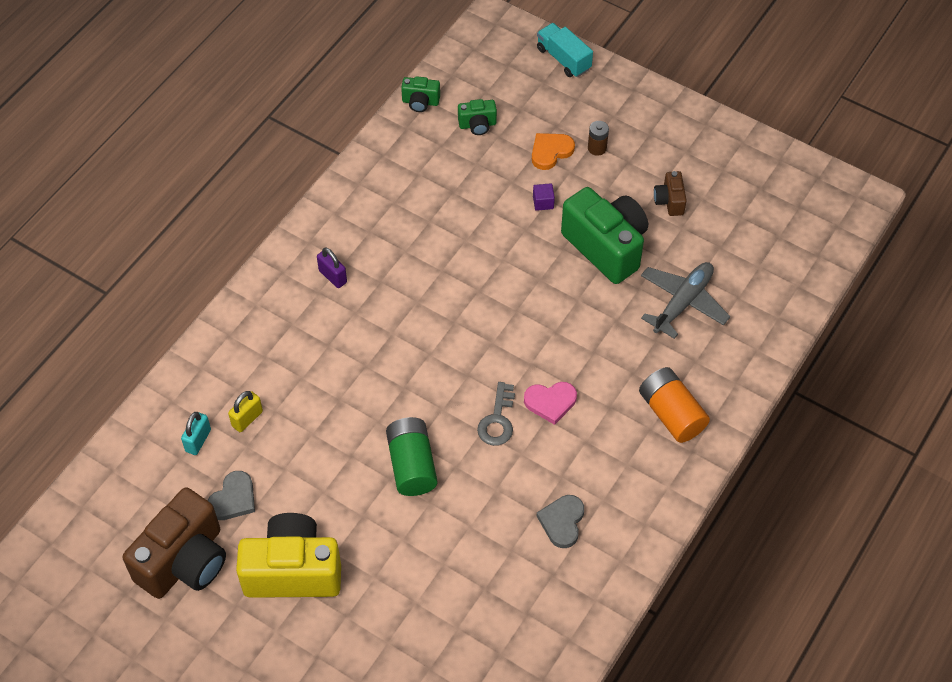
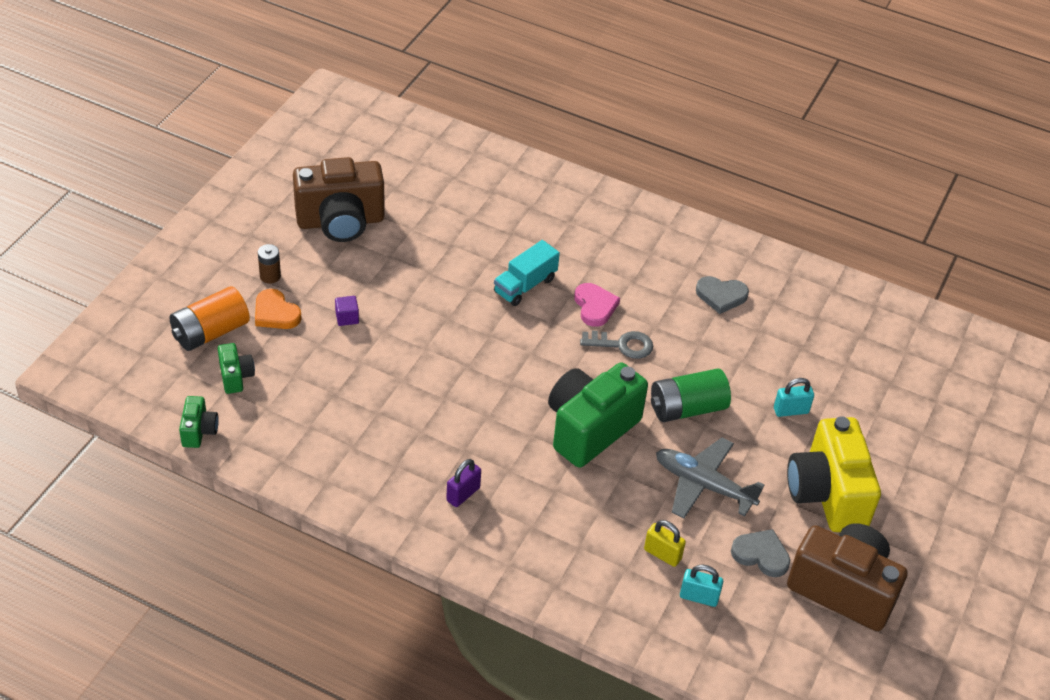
camera: 100 degrees left, 10 degrees down
turquoise truck [537,23,593,77] -> turquoise truck moved to [494,240,560,306]
green camera [561,187,648,284] -> green camera moved to [548,363,648,468]
orange battery [639,367,710,443] -> orange battery moved to [170,286,250,351]
grey plane [641,262,730,339] -> grey plane moved to [656,437,764,518]
brown camera [654,171,687,216] -> brown camera [293,157,385,242], size x2.17
none -> turquoise padlock [774,378,814,417]

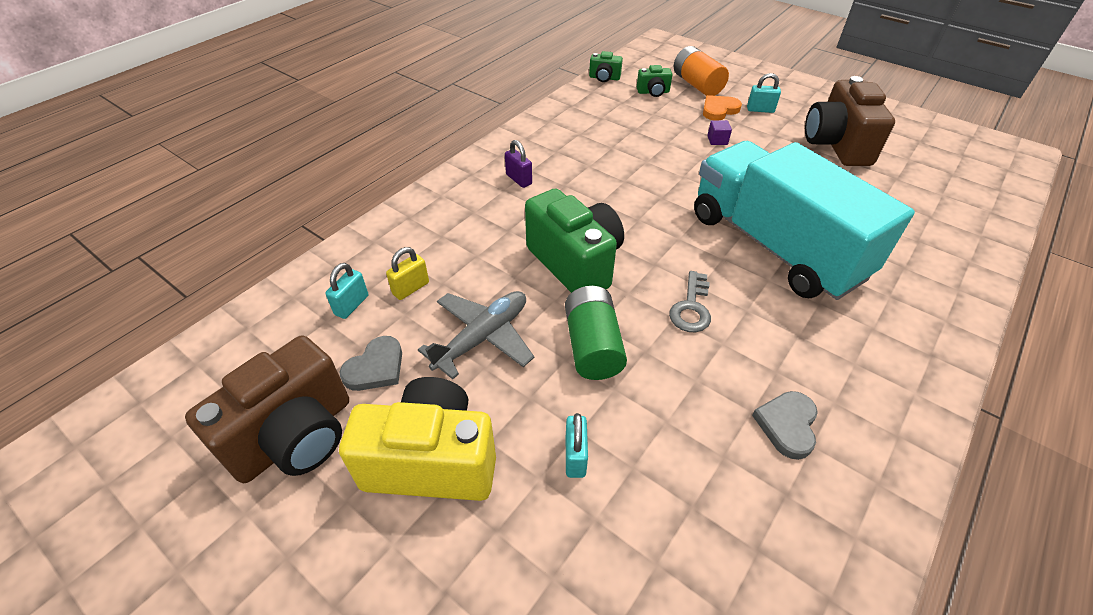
camera: 105 degrees right, 0 degrees up
brown battery [258,244,281,284] -> turquoise padlock [747,73,781,113]
turquoise truck [494,240,560,306] -> turquoise truck [694,141,915,300], size x2.48
pink heart [574,283,620,327] -> none

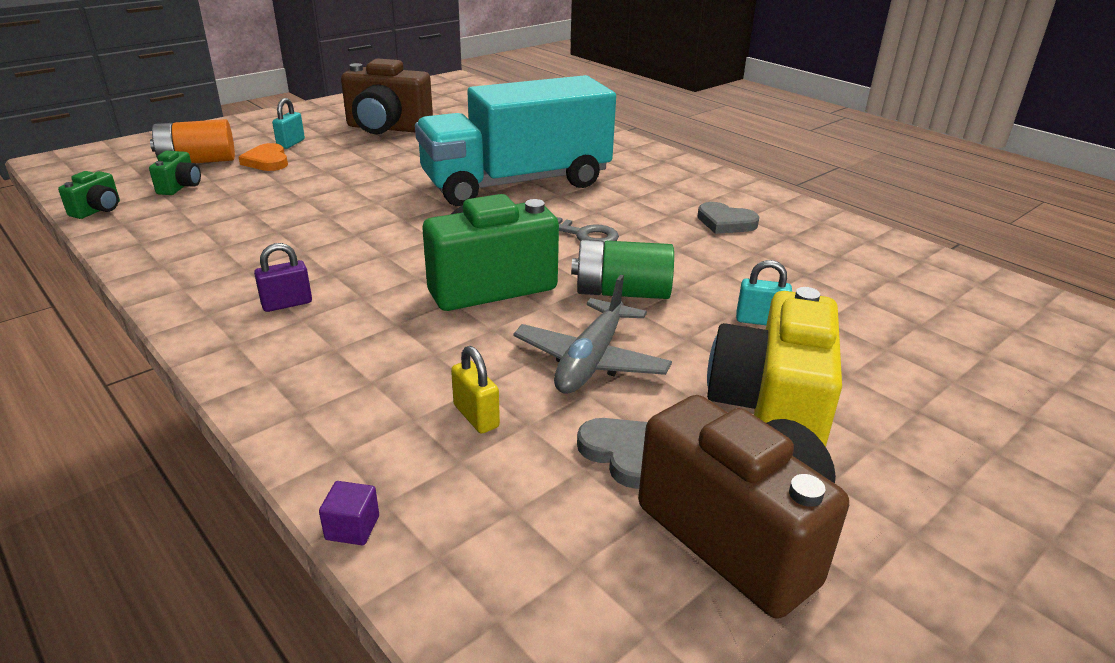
camera: 80 degrees left, 15 degrees down
turquoise padlock [325,263,368,319] -> none
grey plane [418,291,534,379] -> grey plane turned 120 degrees counterclockwise [513,274,672,394]
purple cube [707,120,732,145] -> purple cube moved to [319,481,379,545]

